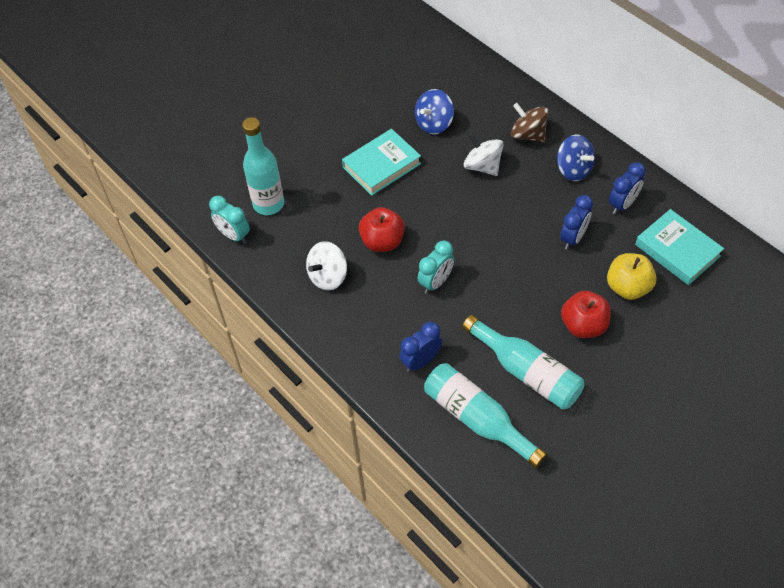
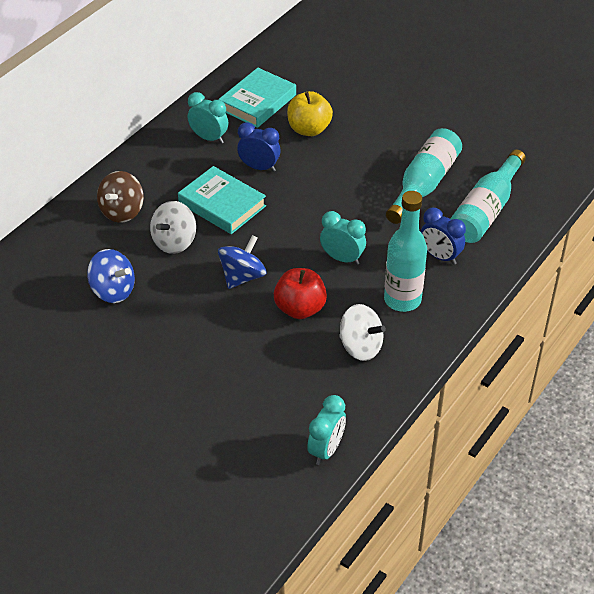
camera: 105 degrees left, 10 degrees down
turquoise bottle [242,117,284,215] -> turquoise bottle moved to [384,191,427,312]
turquoise book [342,129,421,196] -> turquoise book moved to [178,166,266,234]
blue spinning top [557,135,595,181] -> blue spinning top moved to [218,235,267,289]
red apple [561,291,611,338] -> none
blue clock [609,162,646,214] -> turquoise clock [188,92,229,144]

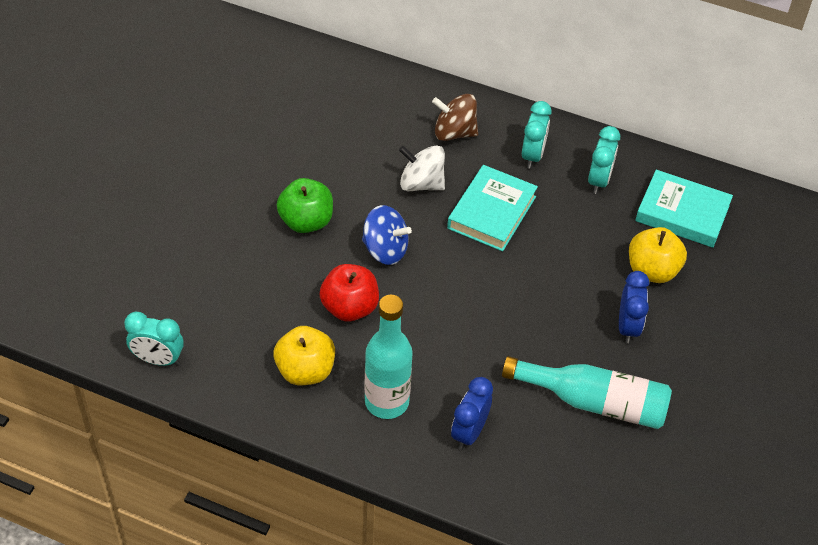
camera: 75 degrees right, 5 degrees up
blue spinning top [87,249,135,303] -> none
blue clock [237,122,280,172] -> blue clock moved to [619,271,649,344]
turquoise clock [320,211,366,265] -> turquoise clock moved to [522,101,552,169]
white spinning top [339,304,386,361] -> yellow apple [274,326,335,385]
turquoise bottle [451,149,526,243] -> none
none -> green apple [277,178,333,233]

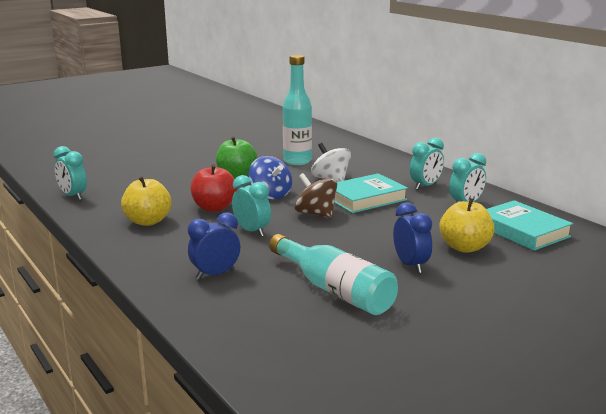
camera: 35 degrees right, 30 degrees down
turquoise bottle [364,295,413,419] -> turquoise bottle moved to [283,55,312,165]
brown spinning top [432,94,478,141] -> brown spinning top moved to [295,173,337,218]
blue clock [619,271,649,344] -> blue clock turned 60 degrees counterclockwise [393,202,432,273]
none -> turquoise clock [232,175,271,237]

